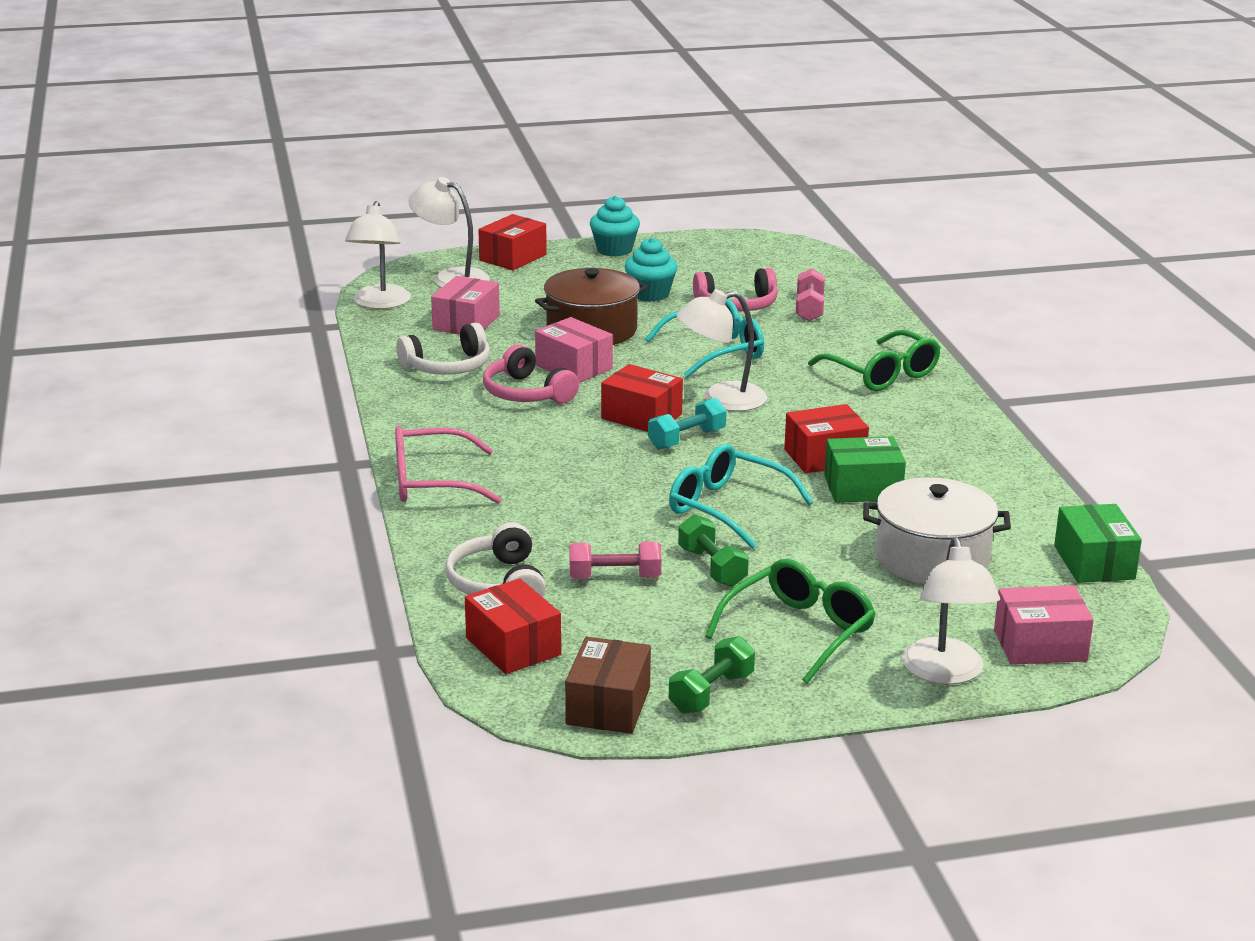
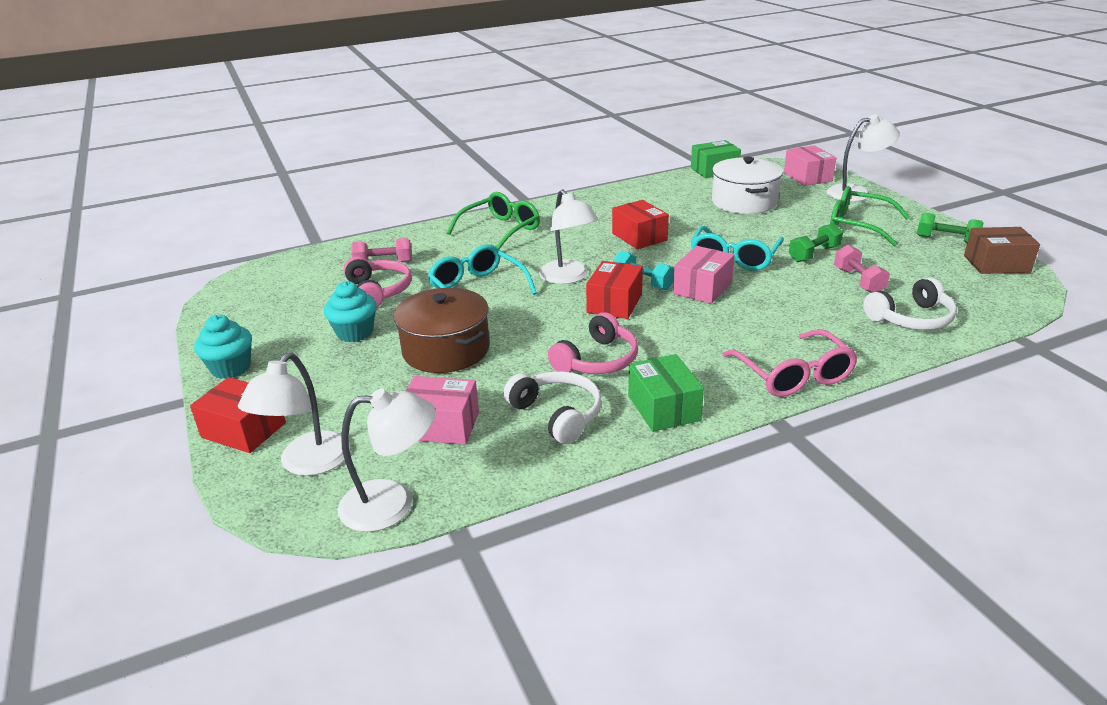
camera: 100 degrees left, 5 degrees up
red box [465,578,561,674] -> none
pink box [535,317,613,383] -> pink box moved to [673,246,735,304]
green box [824,436,906,503] -> green box moved to [628,354,704,432]

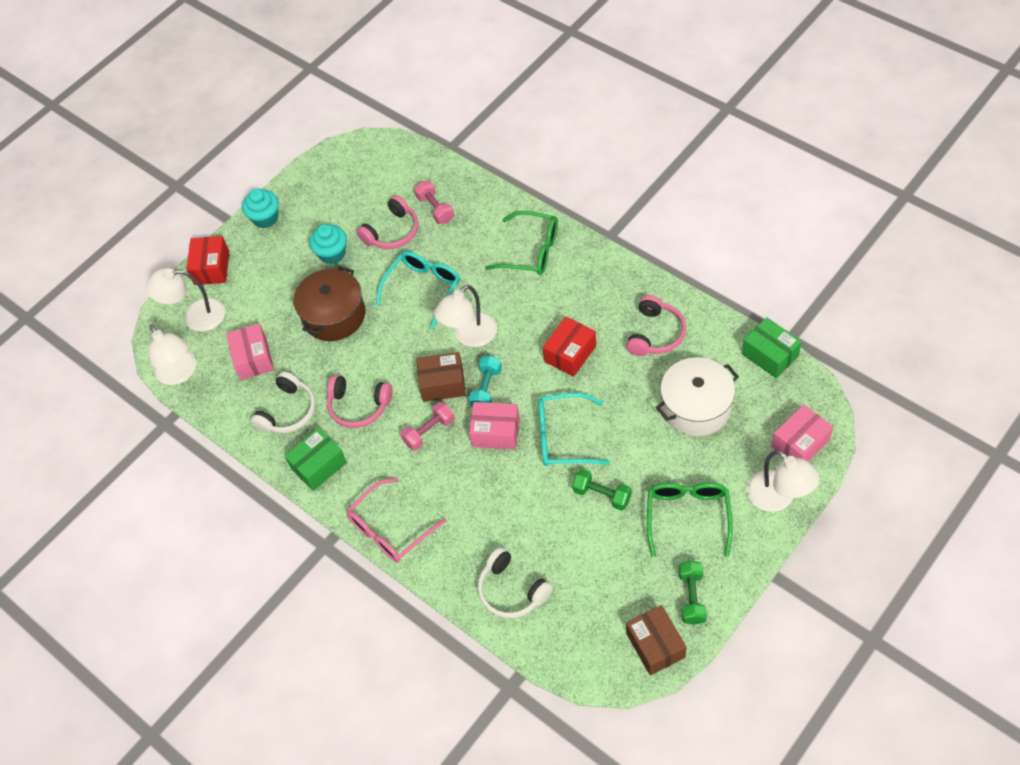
camera: 70 degrees right, 25 degrees up
red box [586,261,643,319] -> brown box [416,352,466,402]
pink dumbbell [834,245,890,293] -> pink dumbbell moved to [400,402,454,451]
none -> pink headphones [626,295,686,356]

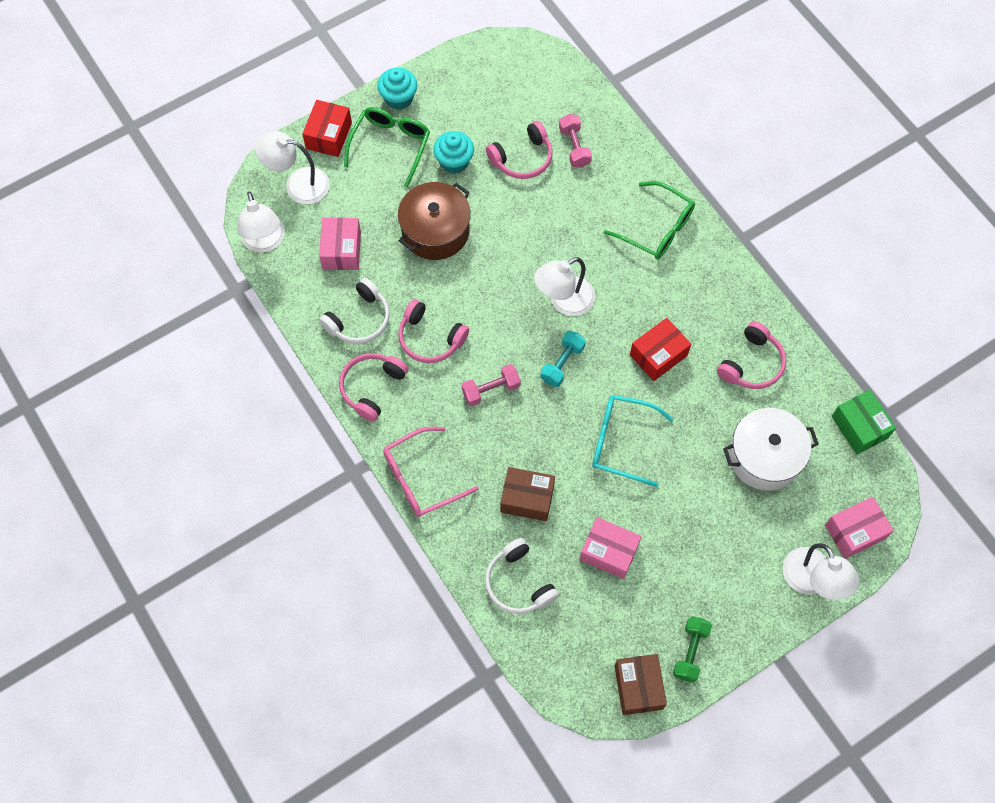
camera: 10 degrees right, 10 degrees up
green box [285,428,347,491] -> pink headphones [339,353,409,422]
turquoise glasses [376,251,460,329] -> none
brown box [416,352,466,402] -> brown box moved to [500,467,555,521]
pink box [469,402,520,449] -> pink box moved to [580,517,642,579]
green dumbbell [572,469,632,511] -> none
green glasses [647,483,733,557] -> green glasses moved to [344,107,430,188]

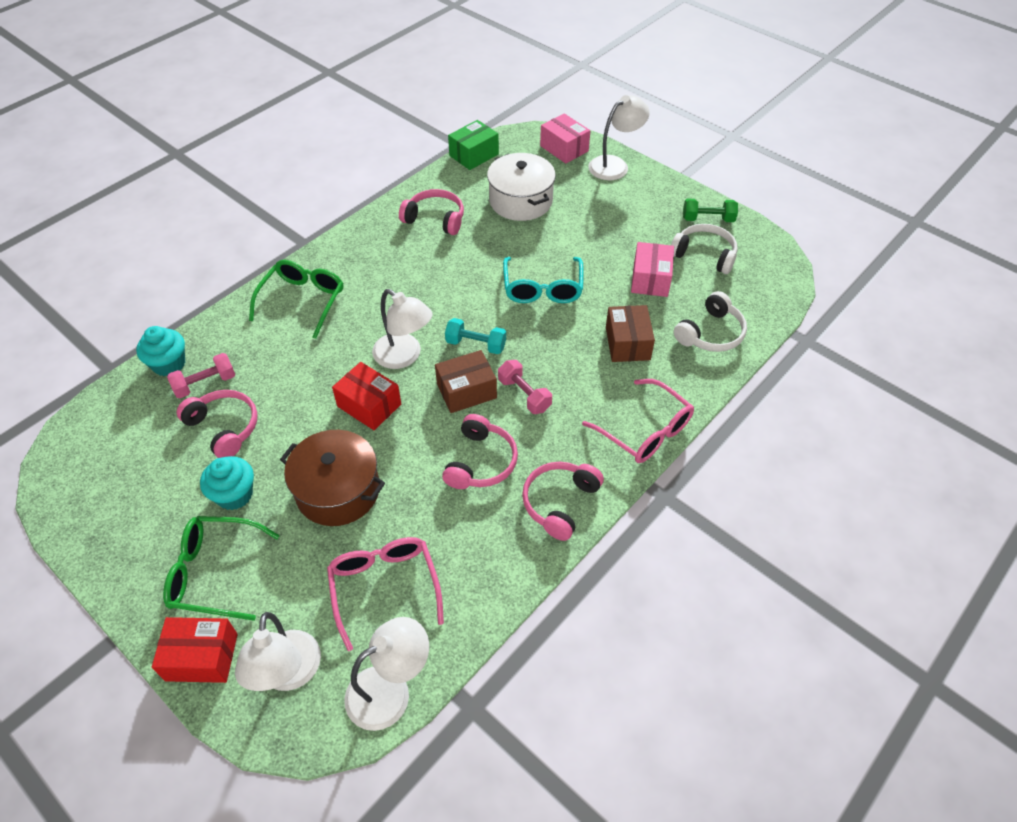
camera: 105 degrees left, 15 degrees down
pink box [319,217,361,270] -> pink glasses [327,537,444,651]
white headphones [319,278,390,344] -> white headphones moved to [671,224,738,274]
pink headphones [339,353,409,422] -> pink headphones turned 105 degrees clockwise [522,462,604,541]
turquoise cupcake [377,68,417,110] -> turquoise cupcake moved to [136,326,185,376]
brown box [614,654,667,715] -> brown box moved to [435,350,497,413]
red box [630,318,691,381] -> red box moved to [332,362,401,430]

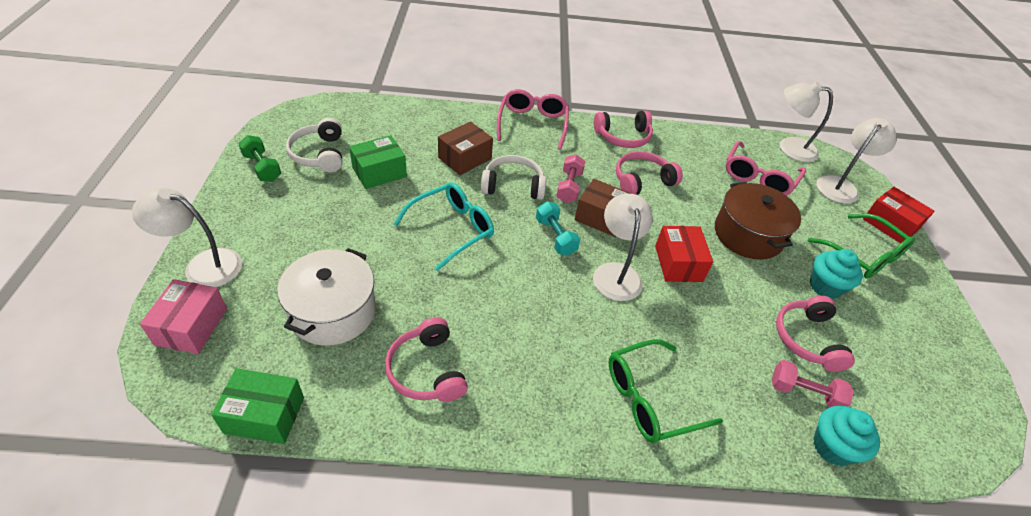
camera: 135 degrees left, 5 degrees down
pink box [631,242,674,297] -> green box [349,135,407,189]
white headphones [674,291,747,352] -> white headphones moved to [481,155,546,200]

